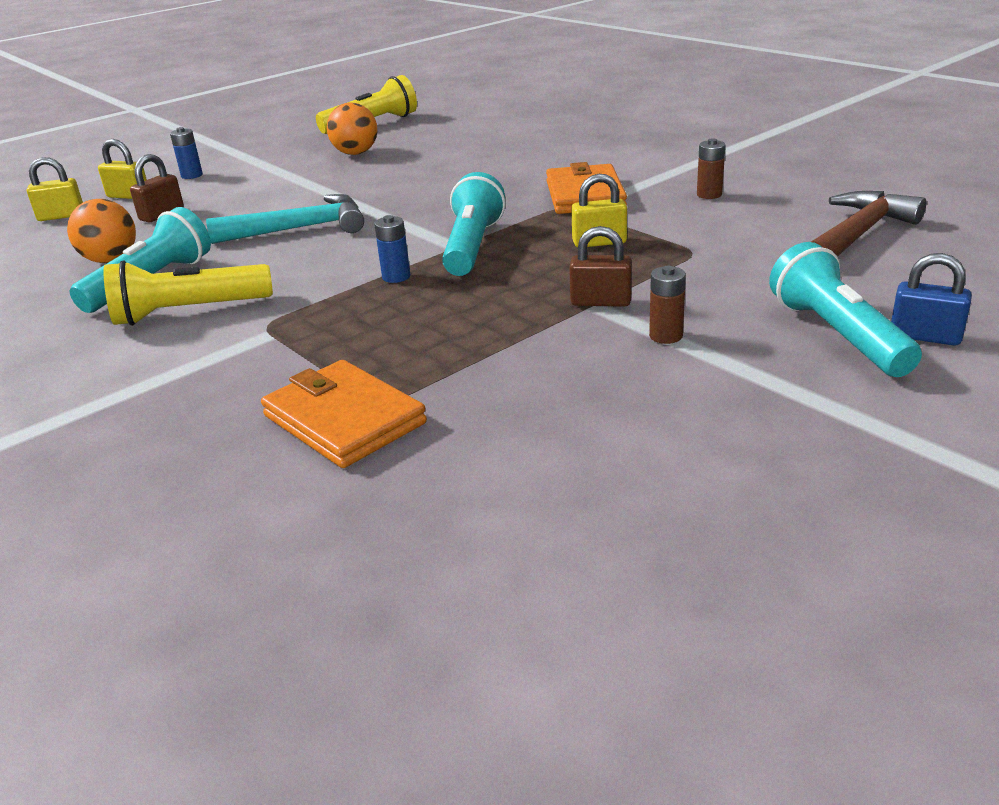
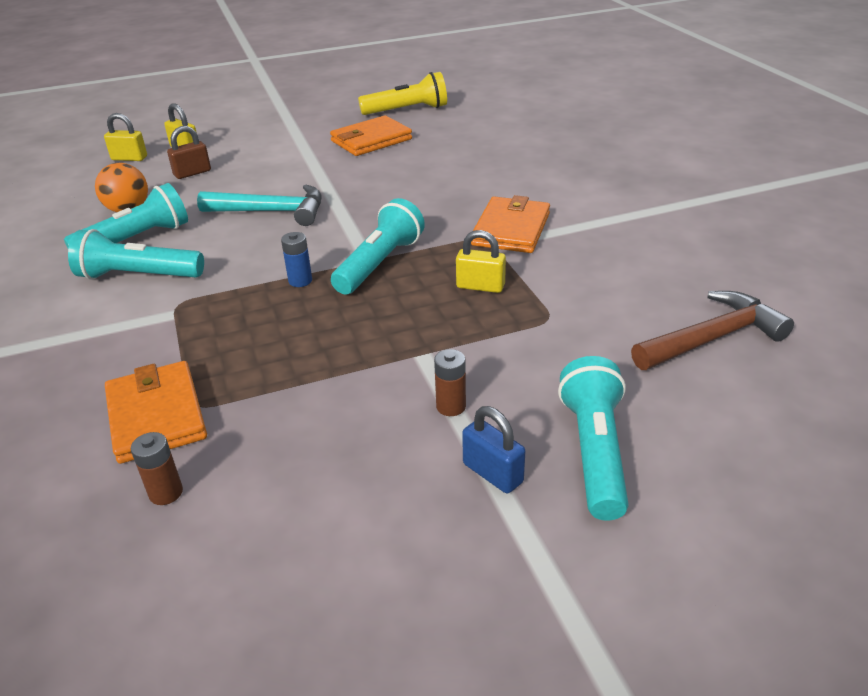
camera: 20 degrees right, 5 degrees up
yellow flashlight [103,260,273,326] -> turquoise flashlight [68,229,204,280]
blue battery [170,127,203,179] -> none
orange ball [327,102,377,155] -> orange wallet [330,115,412,156]
brown padlock [569,226,632,307] -> none
brown battery [697,138,725,199] -> brown battery moved to [131,432,183,505]
blue padlock [891,253,972,345] -> blue padlock moved to [462,406,525,493]

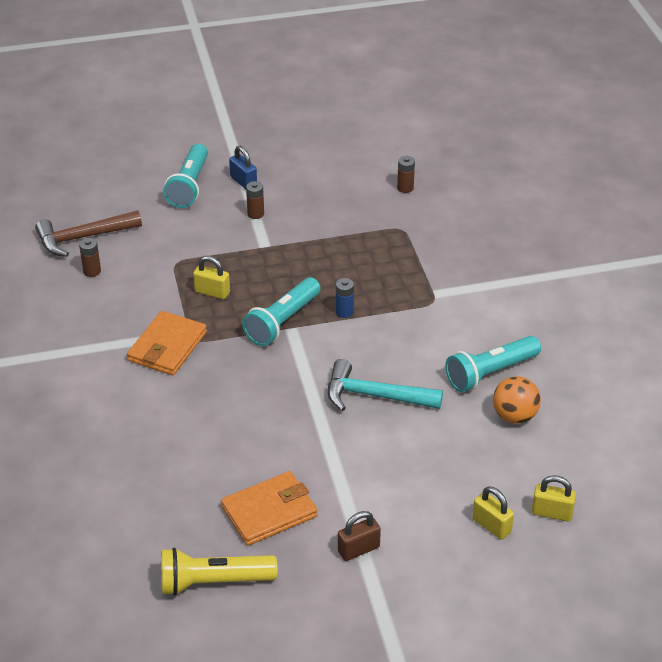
camera: 175 degrees left, 5 degrees up
turquoise flashlight [68,229,204,280] -> none
orange wallet [105,361,207,464] -> none
brown padlock [167,126,211,179] -> brown padlock moved to [338,511,381,561]
none -> brown battery [79,238,101,277]

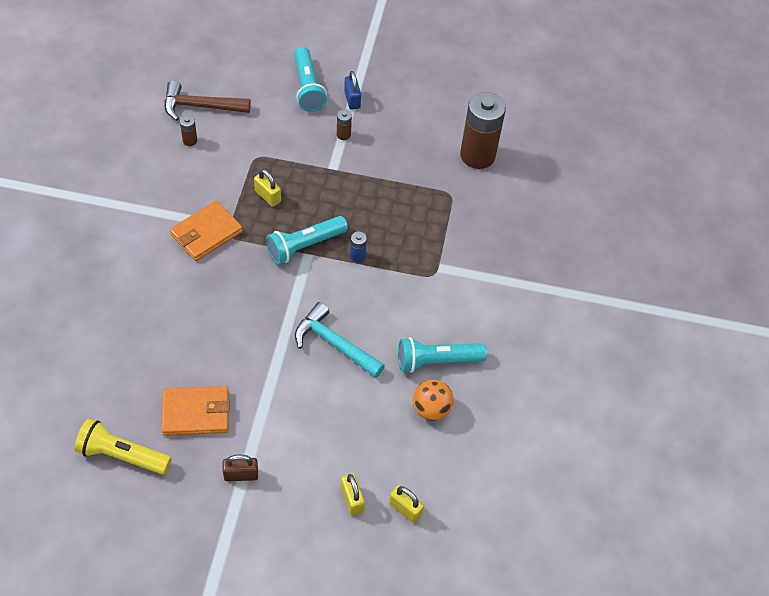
camera: 20 degrees right, 15 degrees up
turquoise flashlight [163,144,208,208] -> turquoise flashlight turned 45 degrees counterclockwise [294,47,327,112]
brown battery [397,156,415,193] -> brown battery [460,92,506,169], size x2.45

